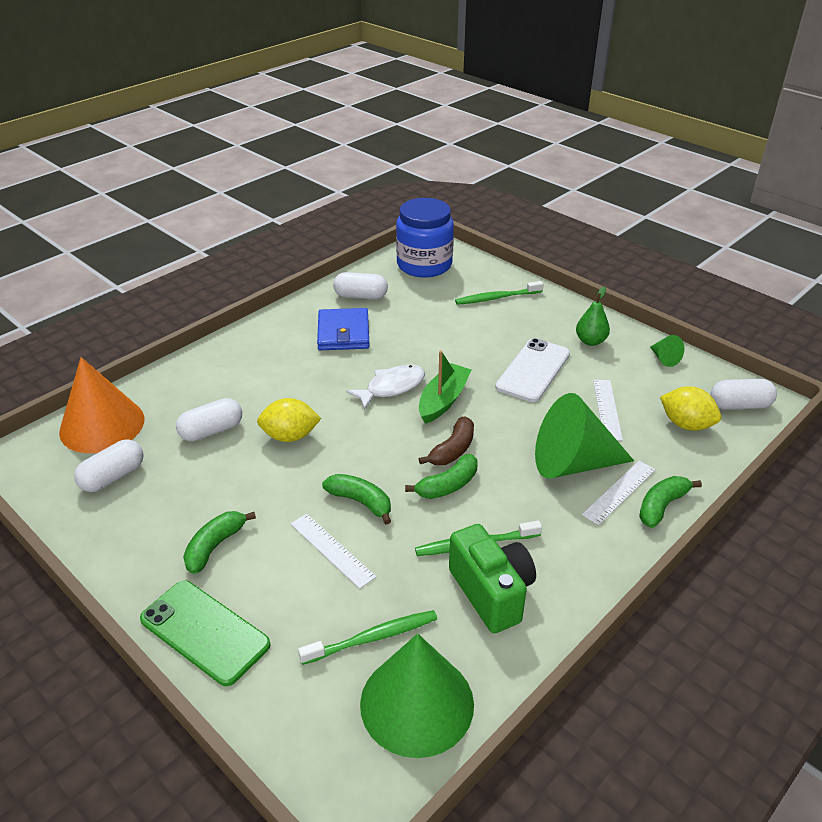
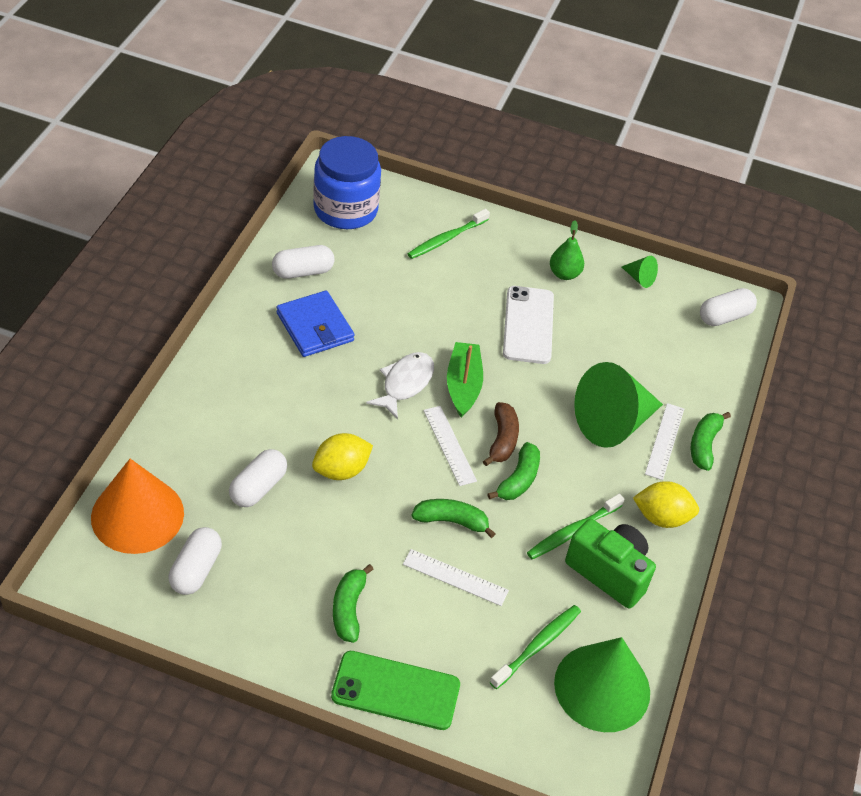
camera: 30 degrees left, 10 degrees up
white ruler [593,380,623,441] -> white ruler moved to [423,406,477,486]
yellow lemon [660,386,721,431] -> yellow lemon moved to [633,481,699,528]

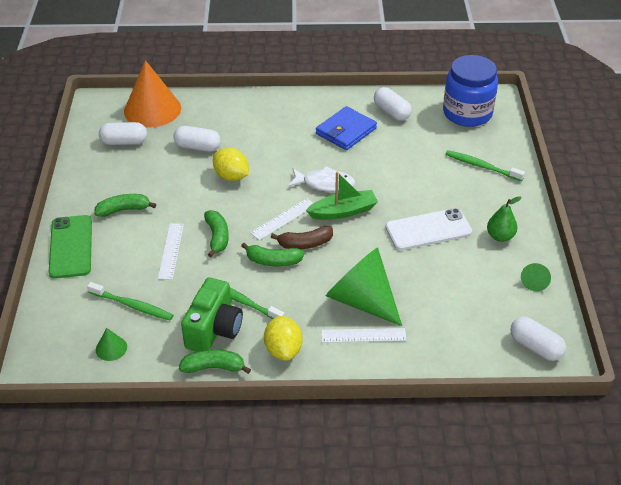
camera: 75 degrees right, 5 degrees down
green cone [554,637,650,732] -> green cone [96,328,127,361], size x0.43
green banana [691,412,731,471] -> green banana moved to [179,349,251,374]

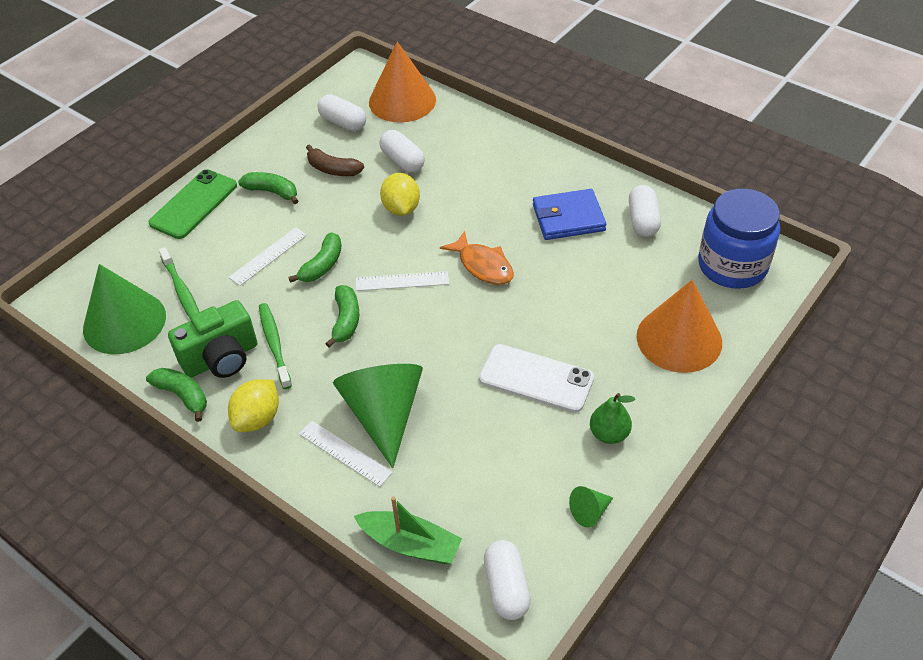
camera: 40 degrees right, 5 degrees up
green cone [96,328,127,361] -> green cone [83,264,166,354], size x2.35
green banana [241,243,304,267] -> green banana turned 135 degrees counterclockwise [325,285,359,348]
brown banana [271,226,333,249] -> brown banana moved to [306,144,364,176]
white fish [288,166,355,192] -> orange fish [440,231,514,285]
green boat [306,172,378,220] -> green boat moved to [354,497,462,564]
green toothbrush [445,150,525,181] -> orange cone [637,280,722,373]

